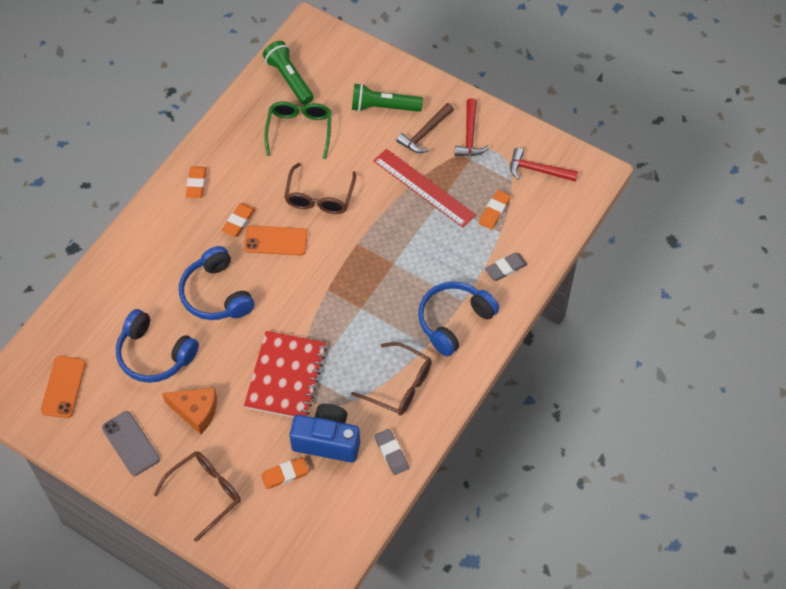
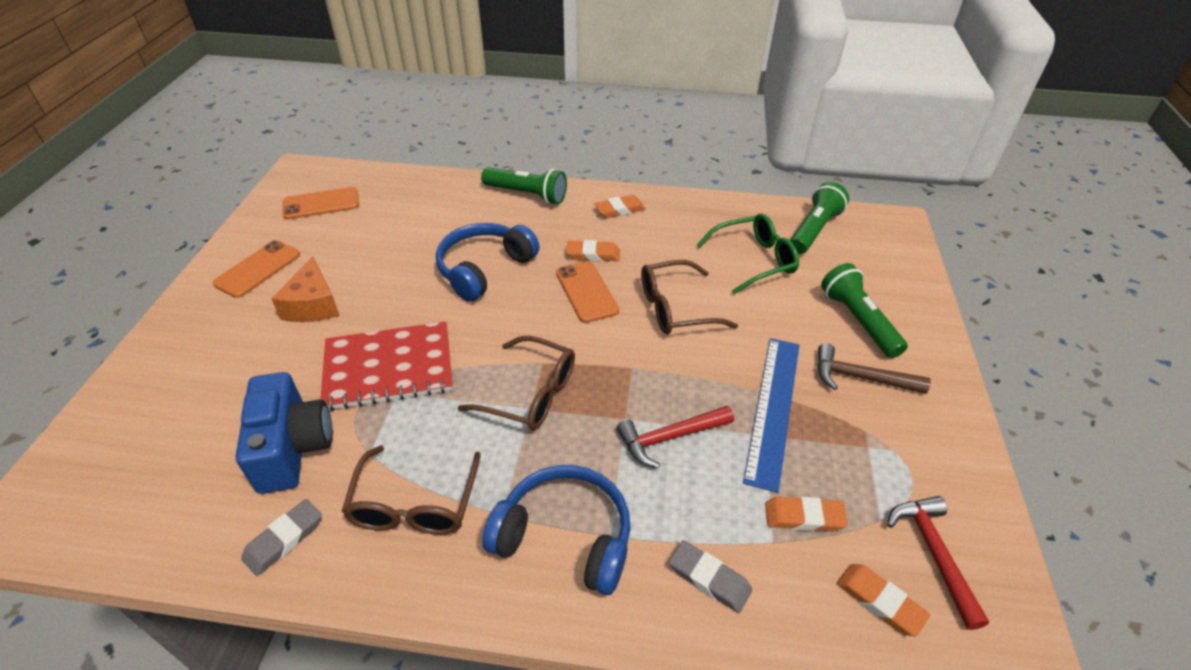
camera: 65 degrees right, 15 degrees down
grey phone [102,411,160,476] -> orange phone [213,240,300,298]
blue headphones [116,309,199,383] -> none
brown glasses [154,452,241,542] -> brown glasses moved to [458,336,575,430]
orange eraser [261,457,309,489] -> orange eraser moved to [837,564,930,636]
red ruler [373,149,476,228] -> blue ruler [743,338,799,493]
red hammer [455,98,489,156] -> red hammer moved to [617,406,734,468]
none -> green flashlight [481,167,567,204]

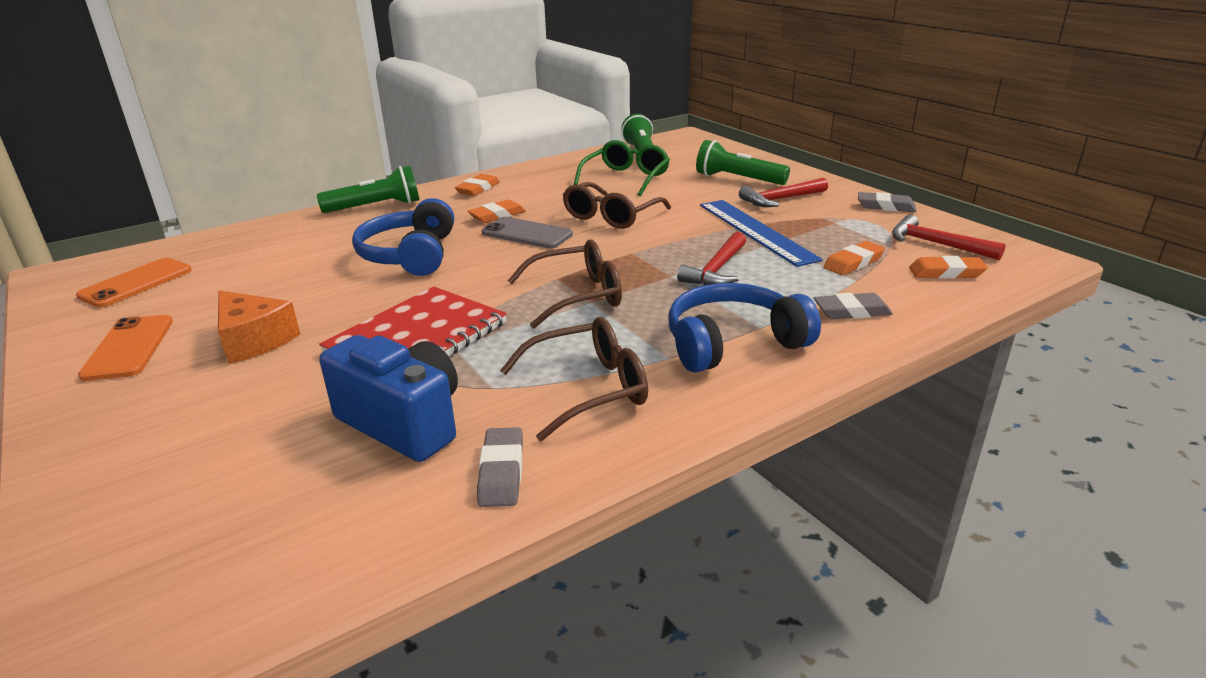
camera: 40 degrees left, 15 degrees down
brown glasses [342,445,481,535] -> brown glasses turned 75 degrees counterclockwise [500,317,648,441]
orange phone [556,261,619,323] -> grey phone [482,217,573,248]
brown hammer [818,343,931,394] -> red hammer [739,178,828,207]
none -> grey eraser [858,192,916,212]

